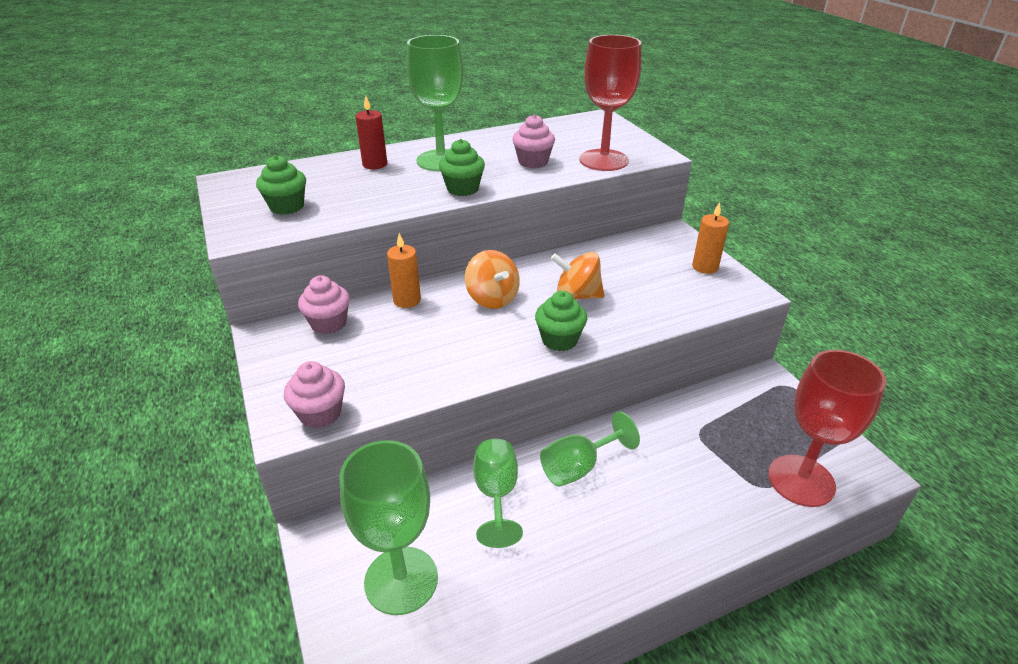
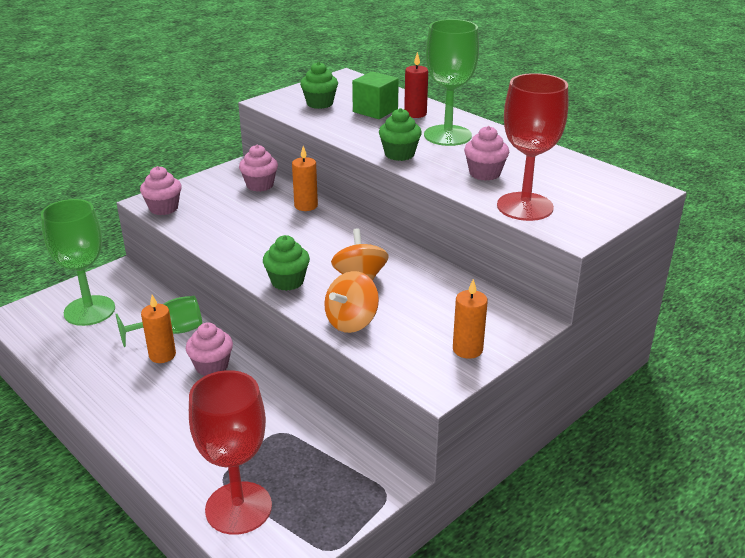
camera: 70 degrees right, 5 degrees down
orange spinning top [465,250,520,309] -> orange spinning top moved to [324,271,379,333]
green goblet [540,412,640,487] -> pink cupcake [186,322,233,376]
none -> orange candle [141,295,176,363]
none -> green cube [352,71,399,119]

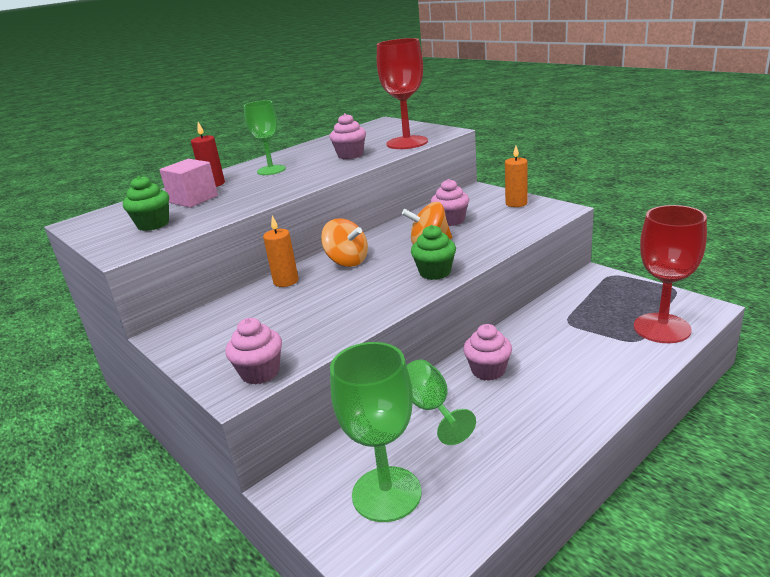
camera: 85 degrees left, 5 degrees down
orange candle [141,295,176,363] -> none
pink cupcake [239,145,278,192] -> pink cupcake moved to [431,179,469,226]
orange spinning top [324,271,379,333] -> orange spinning top moved to [321,218,368,267]
green cube [352,71,399,119] -> pink cube [159,159,218,208]
green cupcake [379,108,422,161] -> none
green goblet [424,19,479,146] -> green goblet [244,100,286,175], size x0.65

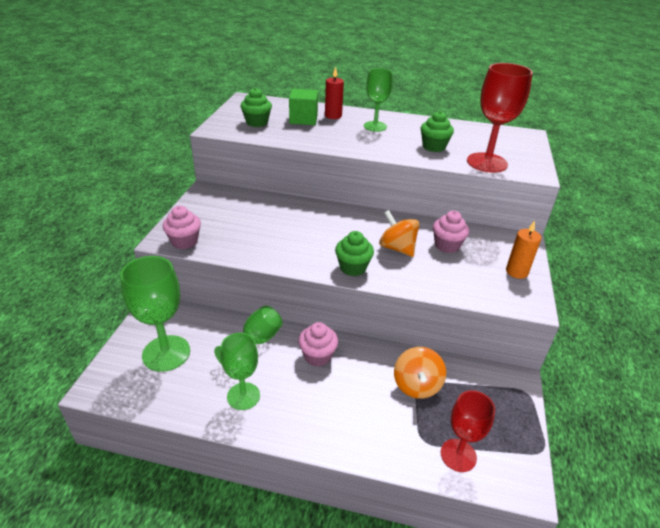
camera: 50 degrees right, 10 degrees up
pink cube [159,159,218,208] -> green cube [289,89,318,125]
orange candle [263,216,298,287] -> none
orange spinning top [321,218,368,267] -> orange spinning top moved to [394,347,446,399]
pink cupcake [330,113,366,159] -> green cupcake [421,111,454,152]
red goblet [634,205,707,343] -> red goblet [441,390,495,472], size x0.65
none -> green goblet [220,333,260,410]

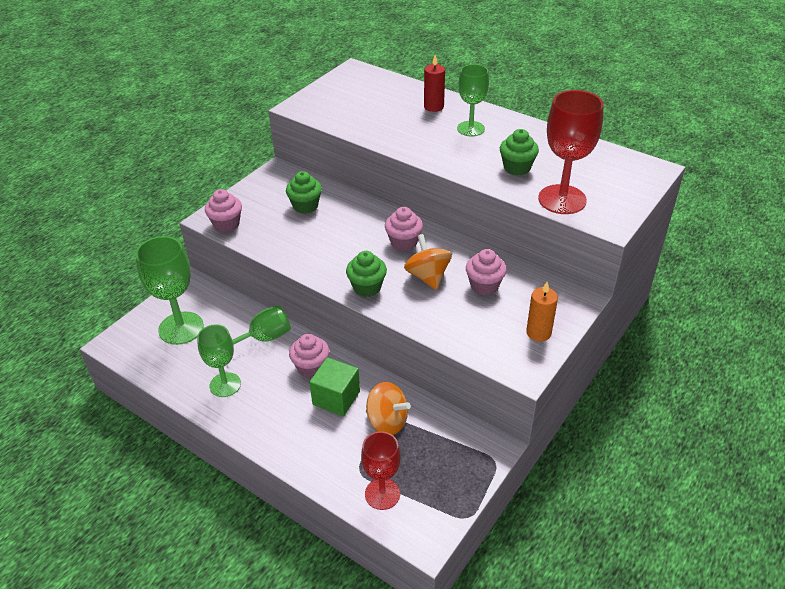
camera: 25 degrees right, 5 degrees up
green cupcake [240,88,272,127] -> green cupcake moved to [286,171,322,214]
green cube [289,89,318,125] -> green cube moved to [309,357,360,416]
orange spinning top [394,347,446,399] -> orange spinning top turned 90 degrees counterclockwise [366,382,411,435]
none -> pink cupcake [385,207,423,251]

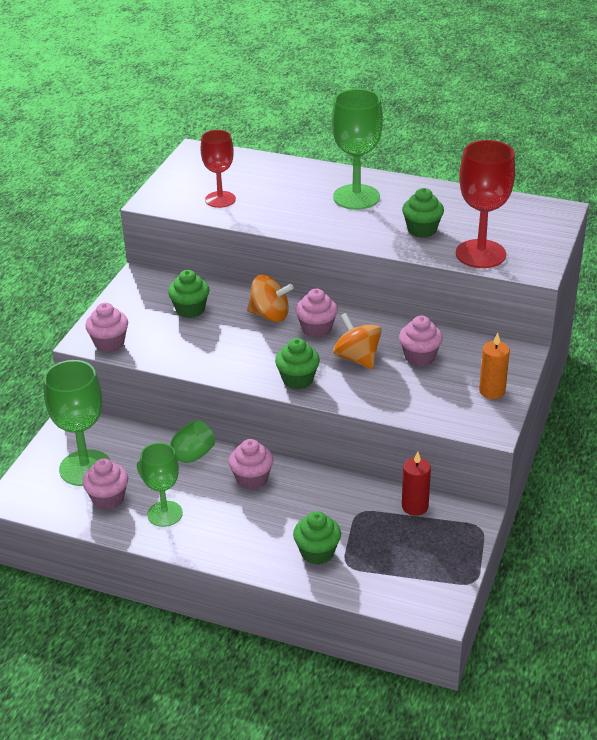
camera: 15 degrees left, 5 degrees down
green cube [309,357,360,416] -> none
red goblet [361,431,401,510] -> red goblet moved to [201,130,236,208]
orange spinning top [366,382,411,435] -> orange spinning top moved to [247,275,294,322]
red candle [424,55,445,112] -> red candle moved to [402,451,431,516]
green goblet [457,64,489,137] -> green goblet [332,89,383,210], size x1.53
none -> pink cupcake [82,458,128,510]
none -> green cupcake [293,511,341,565]

